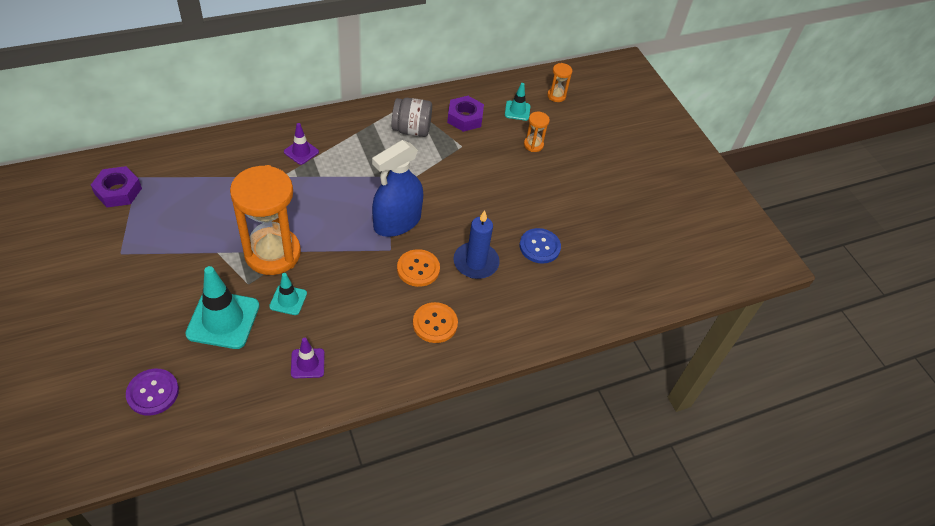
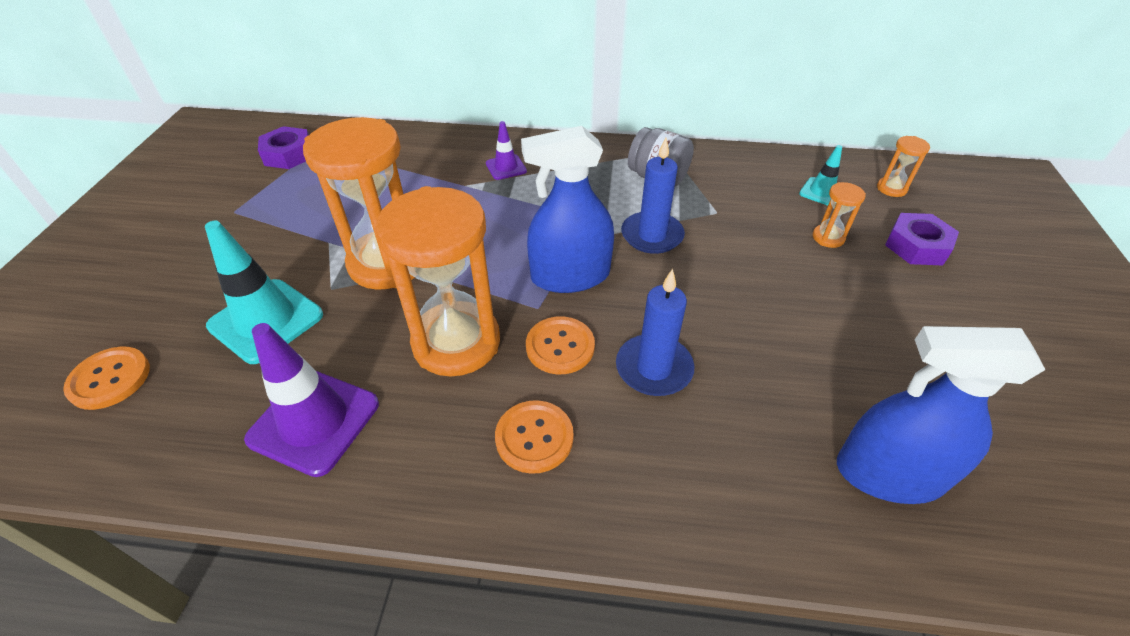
camera: 35 degrees right, 5 degrees down
purple button [126,369,179,416] -> orange button [63,347,150,410]
turquoise traffic cone [269,273,307,315] -> none
purple traffic cone [291,338,324,379] -> purple traffic cone [244,323,379,477], size x1.89
purple nut [447,96,484,132] -> purple nut moved to [885,213,959,265]
blue button [520,228,561,264] -> none
none -> orange hourglass [375,186,500,377]
none -> blue candle [621,138,685,254]
none -> blue spray bottle [837,326,1046,504]

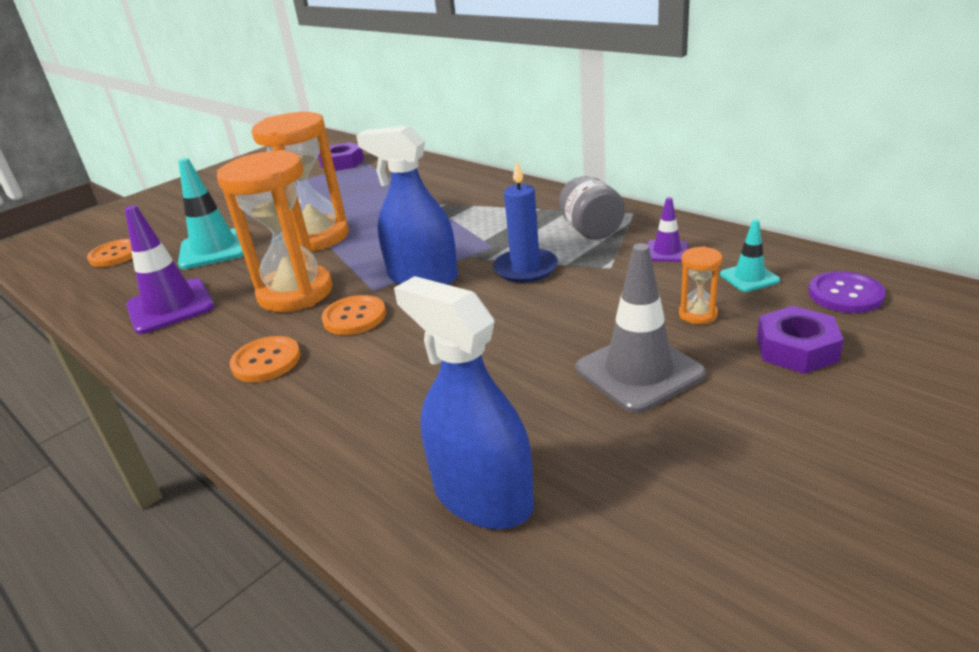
camera: 40 degrees right, 15 degrees down
purple traffic cone [486,121,527,180] -> purple traffic cone moved to [647,197,688,262]
blue candle [616,269,695,396] -> none
orange hourglass [877,136,930,197] -> purple button [809,271,886,313]
none -> grey traffic cone [575,243,706,413]

